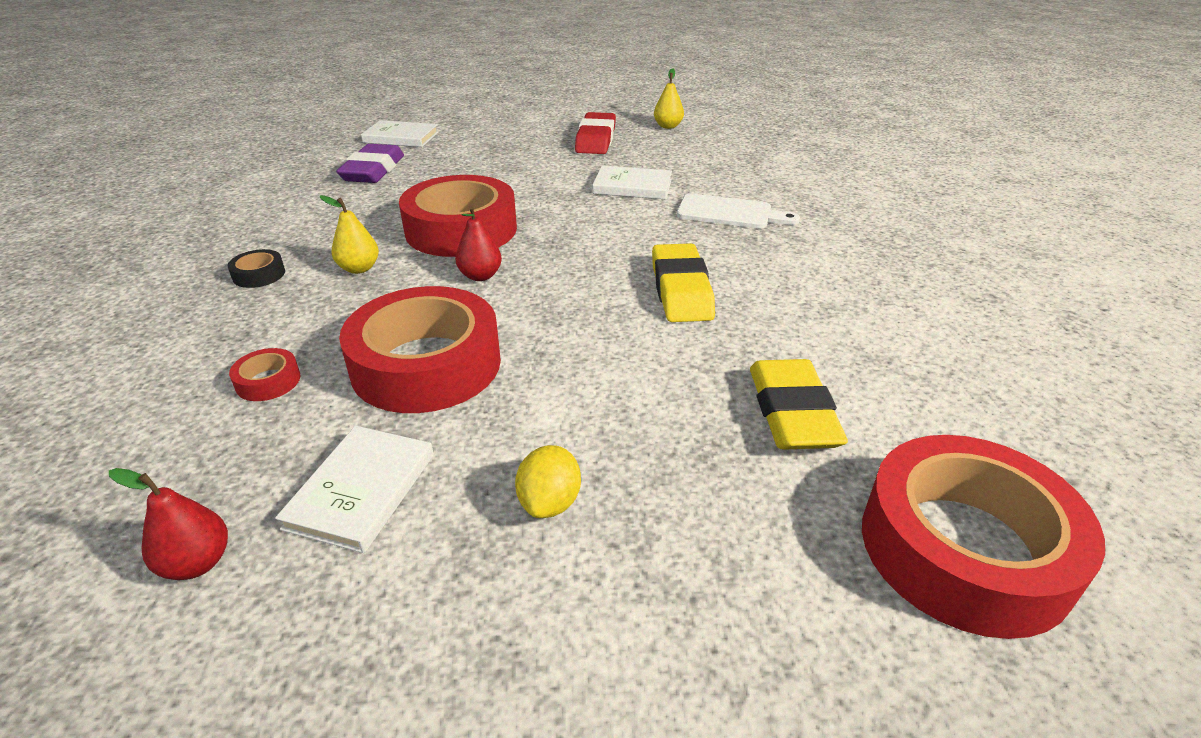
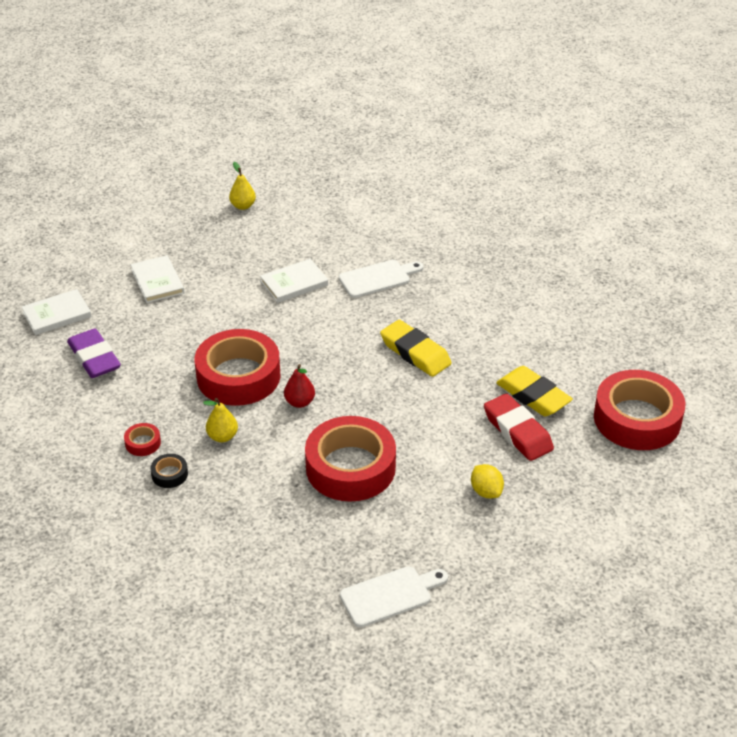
camera: 40 degrees left, 5 degrees up
red pear [109,468,228,580] -> white cutting board [340,566,448,627]
red tape [229,348,300,401] -> red tape moved to [124,423,161,456]
white book [275,426,434,553] -> white book moved to [131,255,185,303]
red eraser [575,112,616,154] -> red eraser moved to [484,394,554,461]

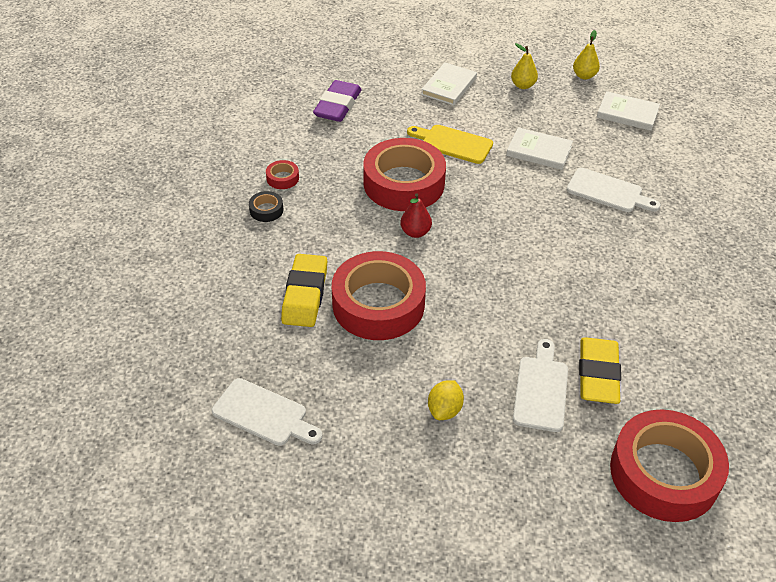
camera: 50 degrees right, 5 degrees up
white book [22,289,92,335] -> white book moved to [597,91,660,131]
yellow pear [203,398,238,442] -> yellow pear moved to [511,43,538,89]
yellow eraser [380,320,452,377] -> yellow eraser moved to [281,254,327,327]
red eraser [484,394,554,461] -> white cutting board [513,339,568,432]
none -> yellow cutting board [407,125,493,164]

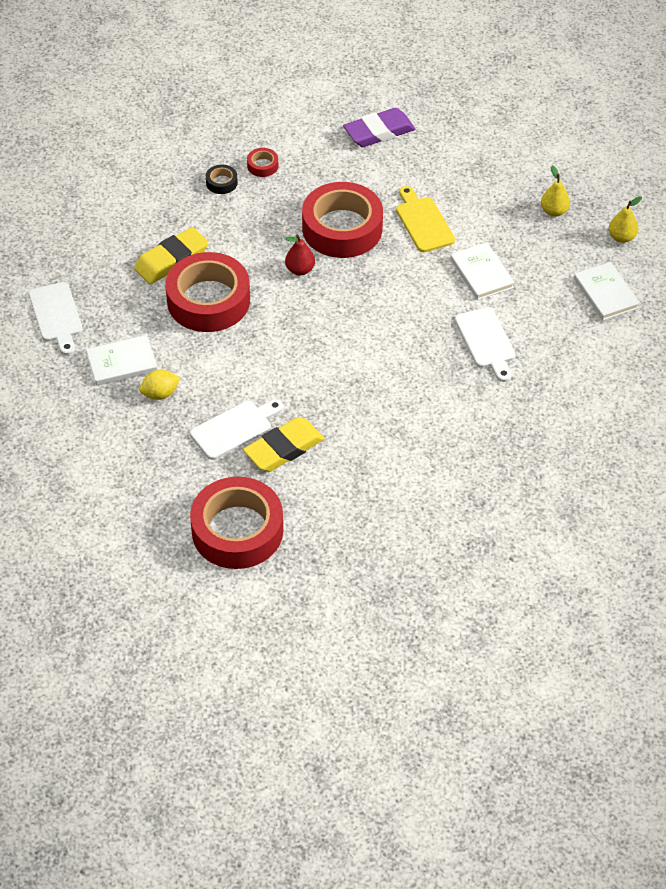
camera: 45 degrees right, 5 degrees up
white book [421,62,477,105] -> white book moved to [86,335,158,386]

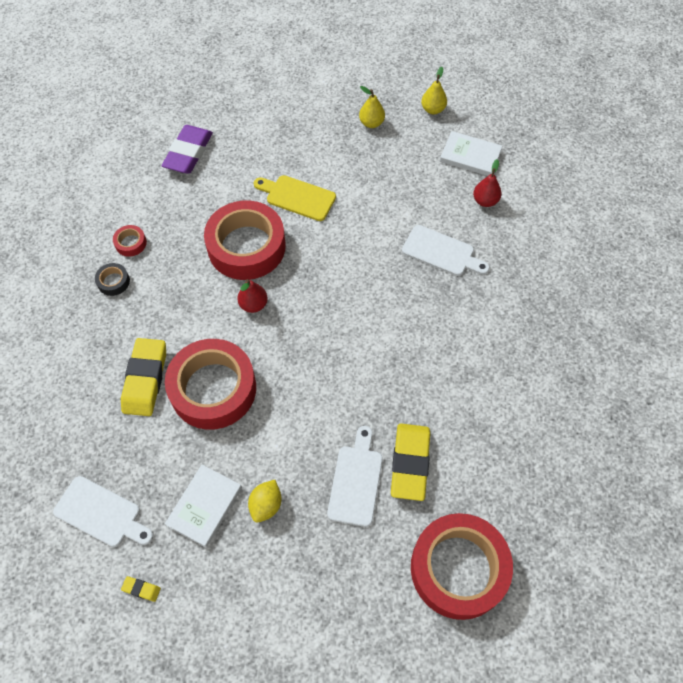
camera: 45 degrees left, 10 degrees up
white book [450,242,515,300] -> none
none -> yellow eraser [121,576,161,602]
none -> red pear [473,159,501,207]

